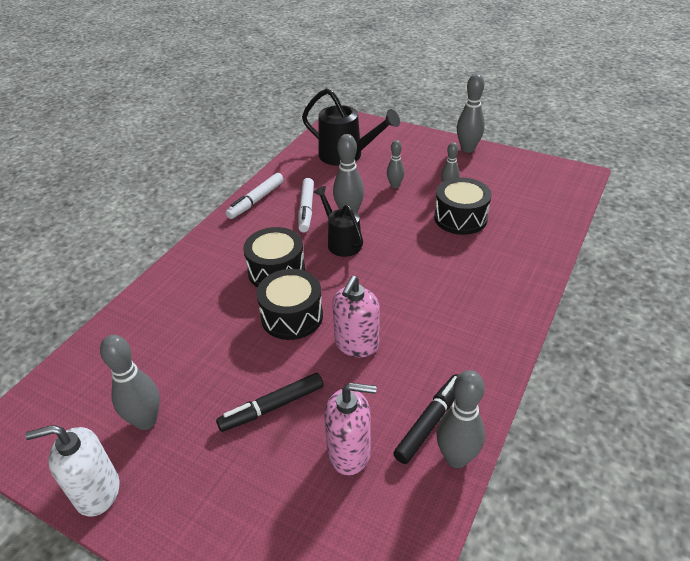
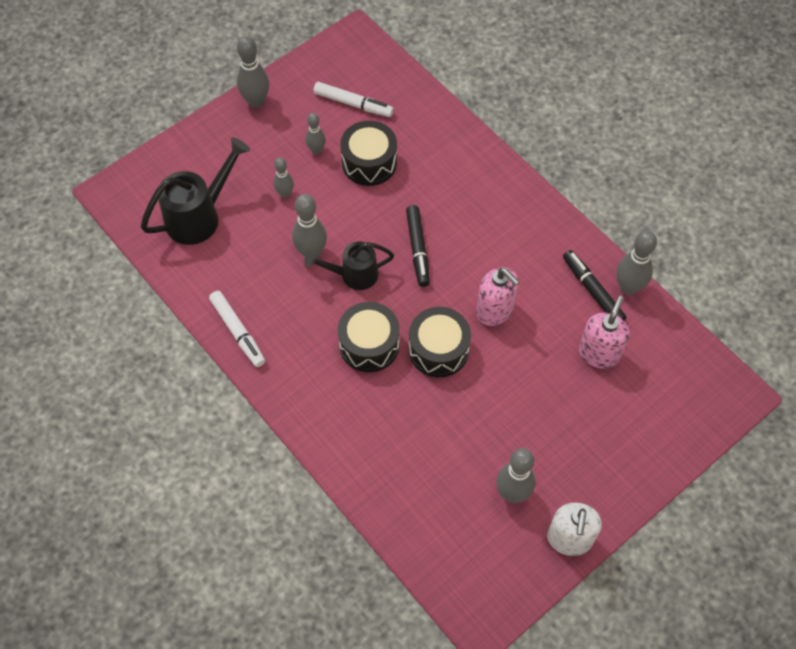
camera: 70 degrees left, 20 degrees up
black marker [216,373,324,432] -> black marker moved to [406,205,430,287]
white marker [298,178,314,233] -> white marker moved to [313,82,394,117]

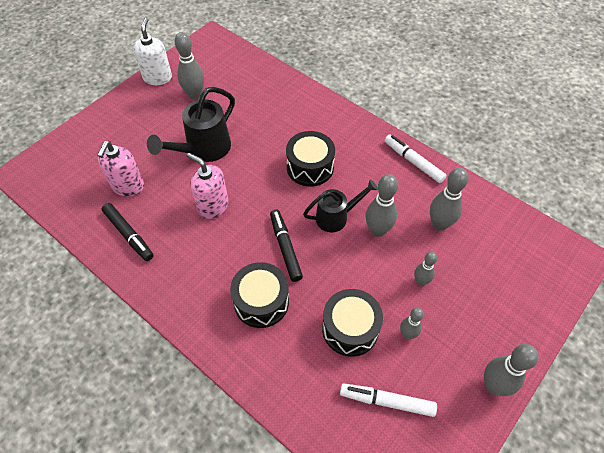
camera: 170 degrees right, 5 degrees down
black watering can [141,137,250,245] -> black watering can moved to [147,87,235,162]
black drum [409,307,471,377] -> black drum moved to [230,262,289,328]
grey bowling pin [616,231,657,295] -> grey bowling pin moved to [430,168,469,231]

